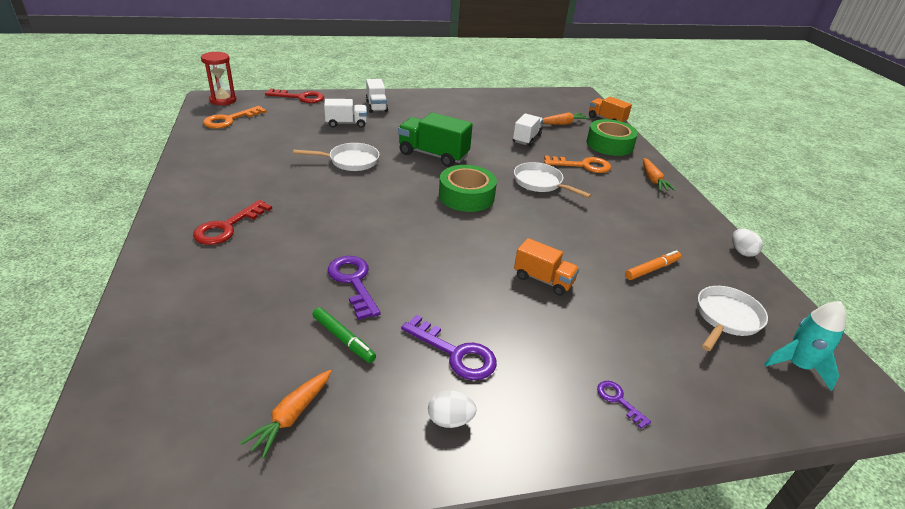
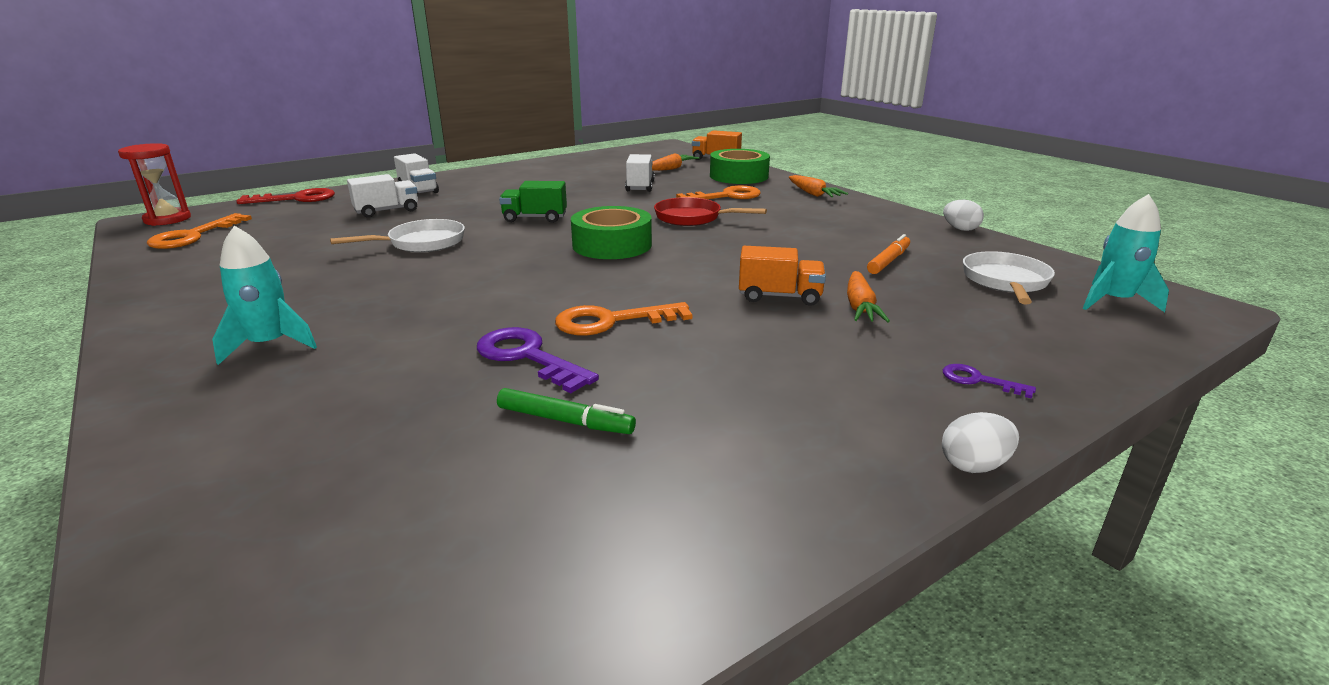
camera: 20 degrees left, 10 degrees down
red key [193,200,272,245] -> turquoise rocket [212,226,317,365]
orange carrot [240,370,331,459] -> orange carrot moved to [847,271,890,322]
green truck [398,112,473,167] -> green truck [499,181,567,223], size x0.65
purple key [401,315,497,380] -> none
white egg [428,390,476,428] -> white egg moved to [942,412,1019,473]
white pan [514,162,591,198] -> red pan [654,197,767,226]
none -> orange key [555,302,692,336]

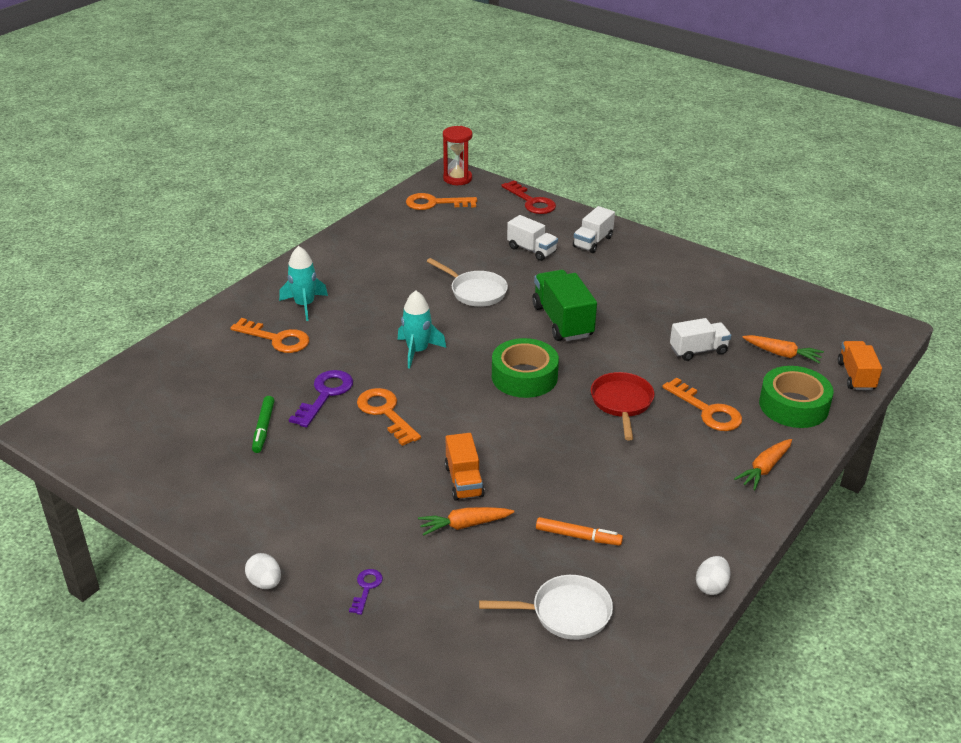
camera: 70 degrees right, 10 degrees up
green truck [499,181,567,223] -> green truck [532,270,597,341], size x1.55
turquoise rocket [1083,194,1169,312] -> turquoise rocket moved to [398,291,446,369]
none -> orange key [230,318,309,353]

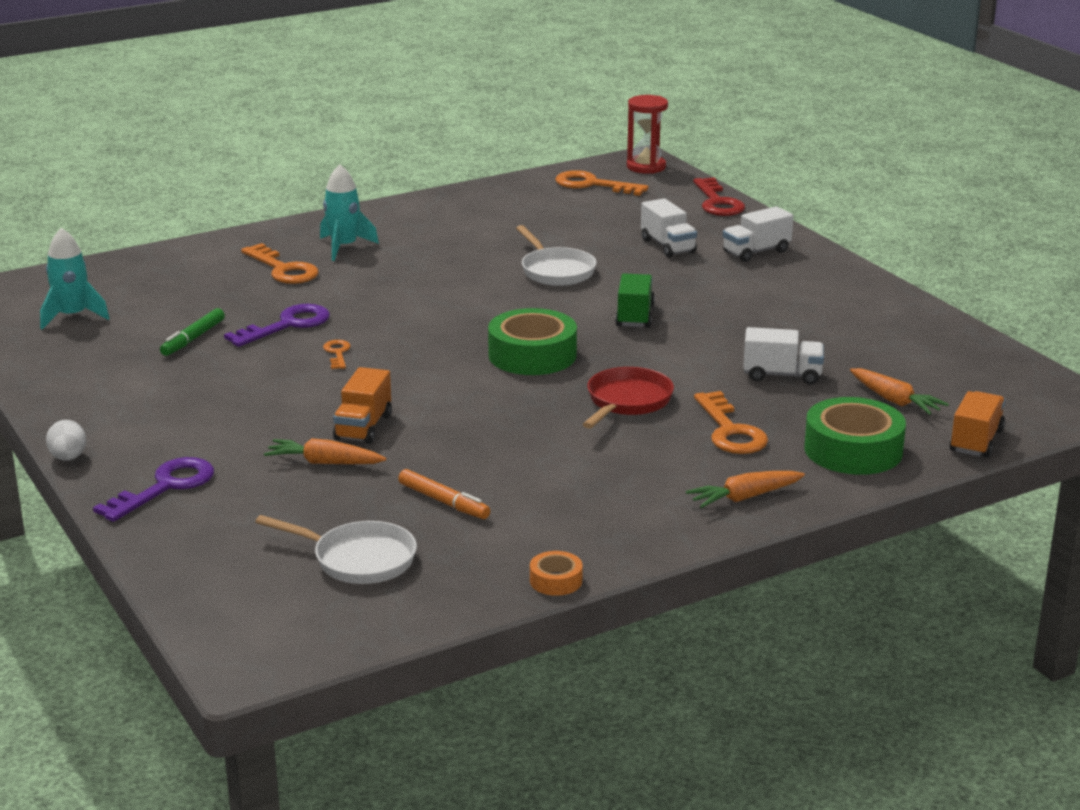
camera: 25 degrees right, 10 degrees down
purple key [349,569,383,615] -> purple key [93,457,214,522], size x1.87
orange key [357,388,421,446] -> orange key [323,340,351,369], size x0.53
turquoise rocket [398,291,446,369] -> turquoise rocket moved to [40,228,110,330]
green truck [532,270,597,341] -> green truck [615,273,655,328], size x0.65
white egg [696,556,730,595] -> orange tape [530,551,583,596]

